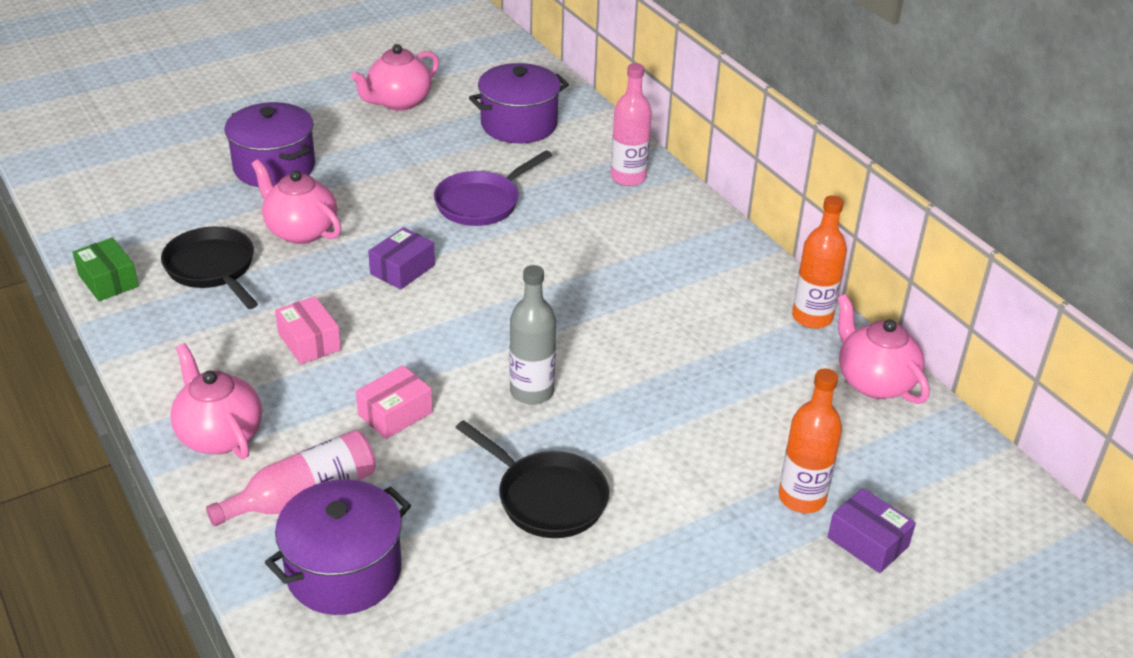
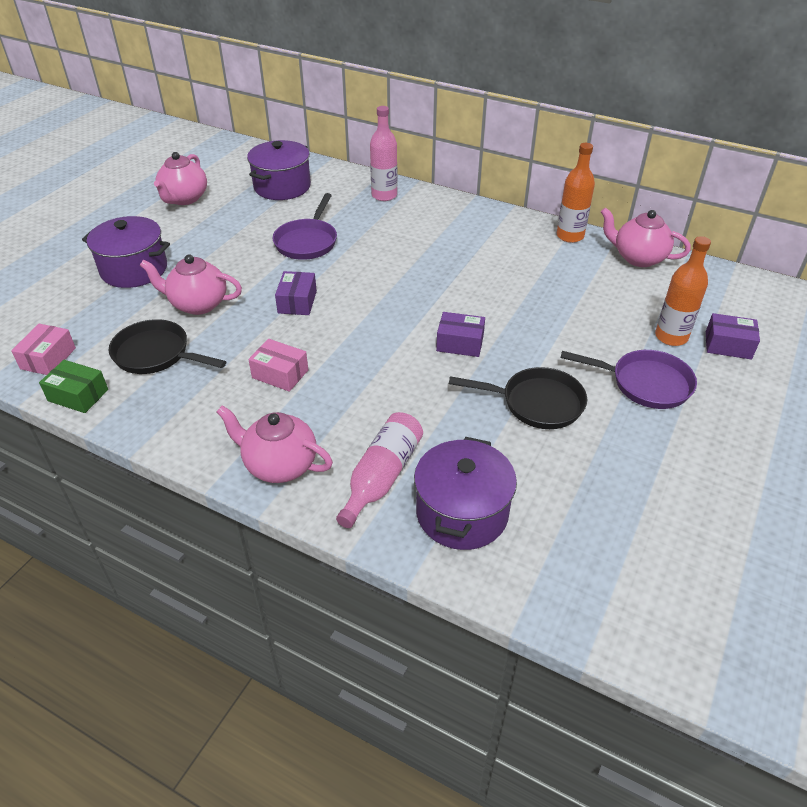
camera: 30 degrees left, 5 degrees up
pink box [356,365,433,439] -> pink box moved to [11,324,76,375]
grey bottle [510,265,556,405] -> purple box [436,312,485,357]
none -> purple pan [561,350,697,409]

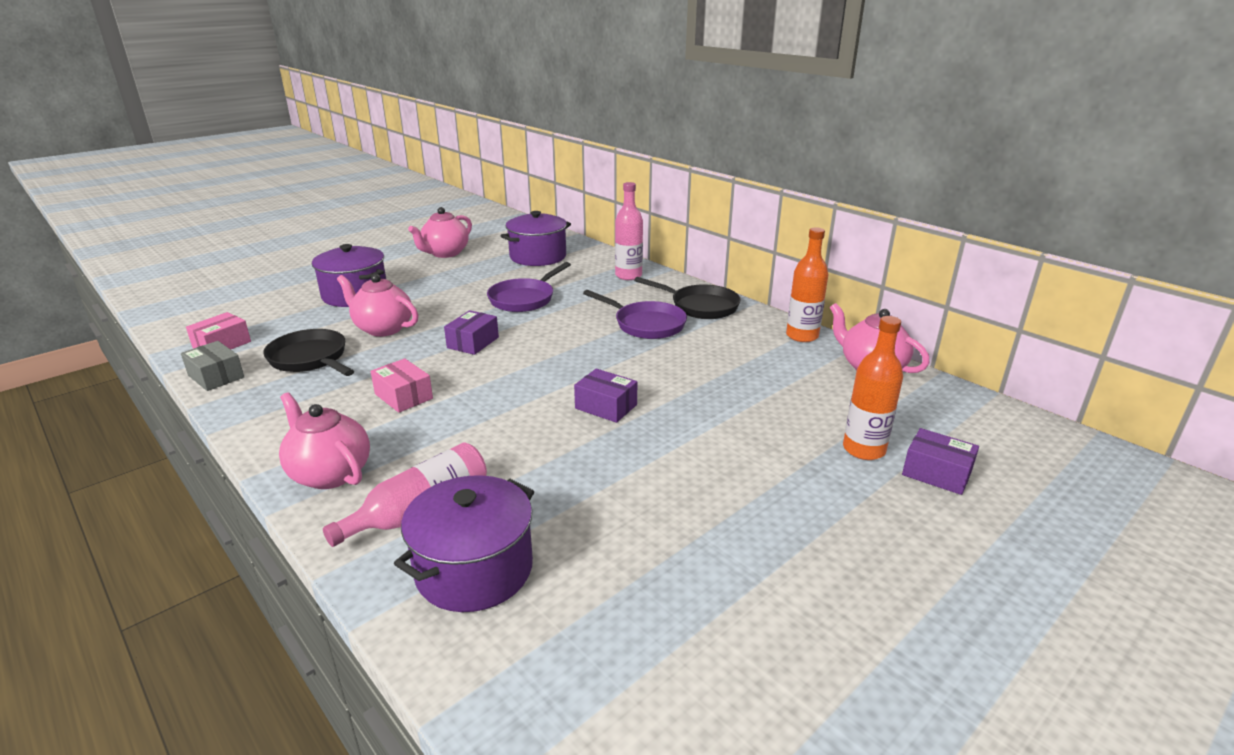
camera: 20 degrees right, 15 degrees down
green box [39,360,108,413] -> grey box [181,341,244,391]
black pan [449,367,587,429] -> black pan moved to [634,277,741,319]
purple pan [561,350,697,409] -> purple pan moved to [583,290,687,339]

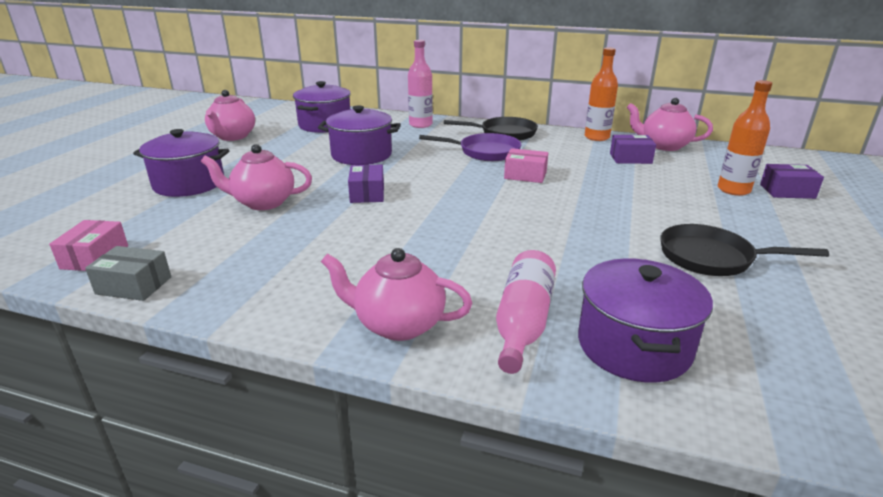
camera: 30 degrees left, 0 degrees up
black pan [263,329,354,376] -> black pan moved to [660,224,829,276]
pink box [371,358,433,413] -> pink box moved to [504,148,548,183]
purple pan [487,262,571,312] -> purple pot [318,105,401,165]
purple box [574,369,637,423] -> purple box moved to [610,135,656,164]

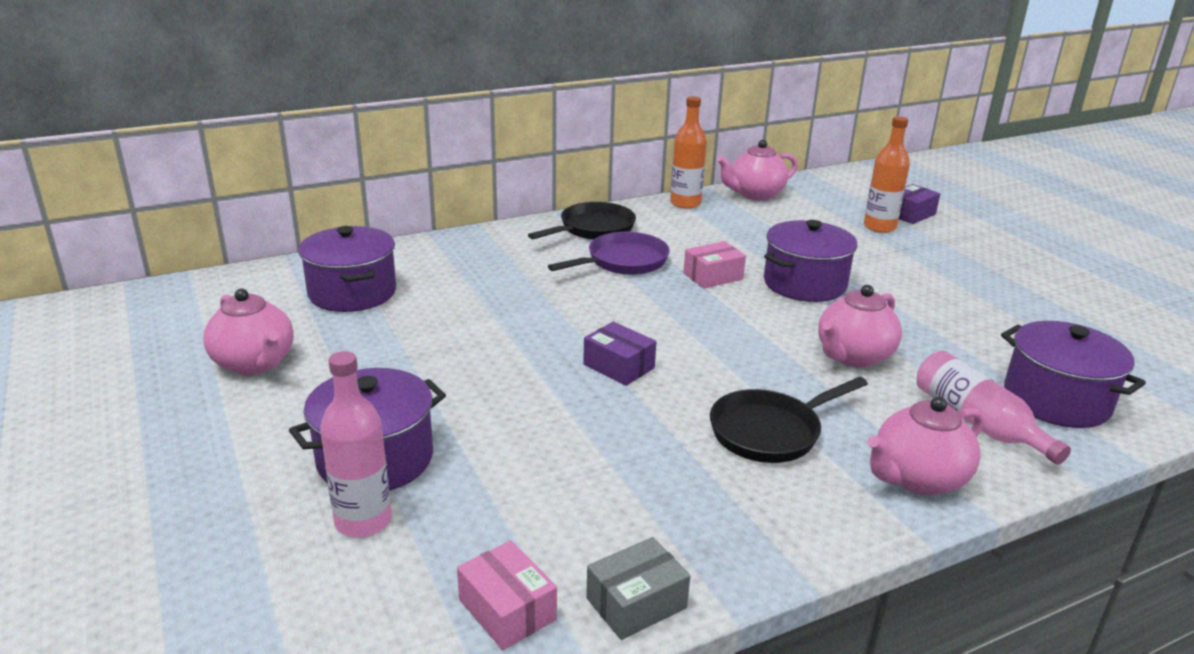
camera: 45 degrees left, 0 degrees up
pink teapot [201,144,312,210] -> pink teapot moved to [818,285,902,367]
purple pot [318,105,401,165] -> purple pot moved to [764,220,857,302]
pink bottle [408,40,433,128] -> pink bottle moved to [320,351,392,538]
purple box [610,135,656,164] -> none
black pan [660,224,829,276] -> black pan moved to [710,377,868,463]

